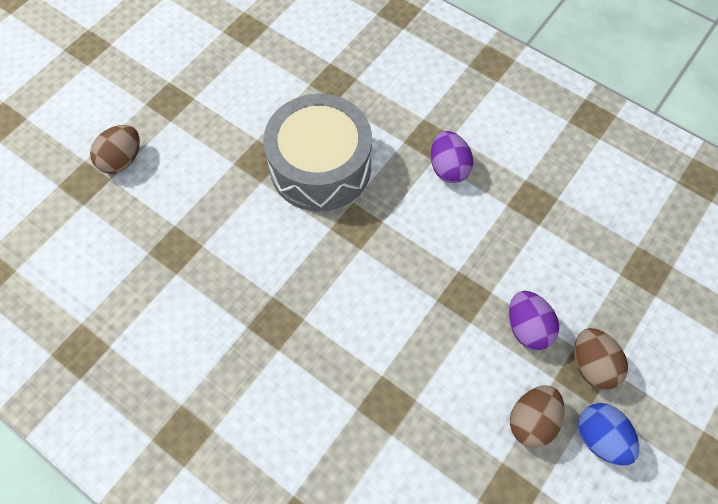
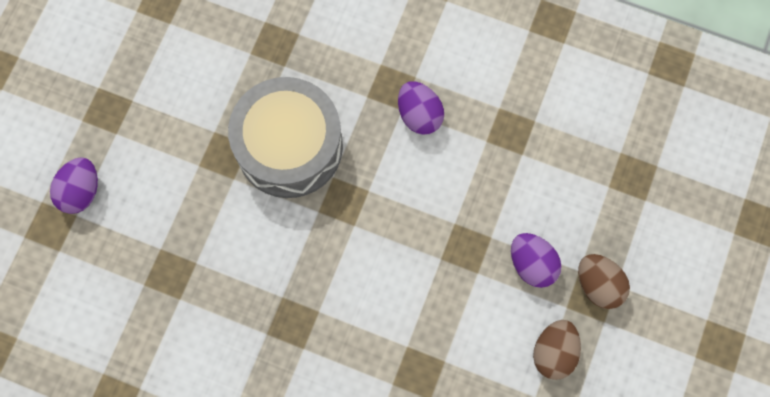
camera: 15 degrees left, 10 degrees up
brown egg [90,125,140,174] -> purple egg [50,157,98,214]
blue egg [578,403,639,466] -> none

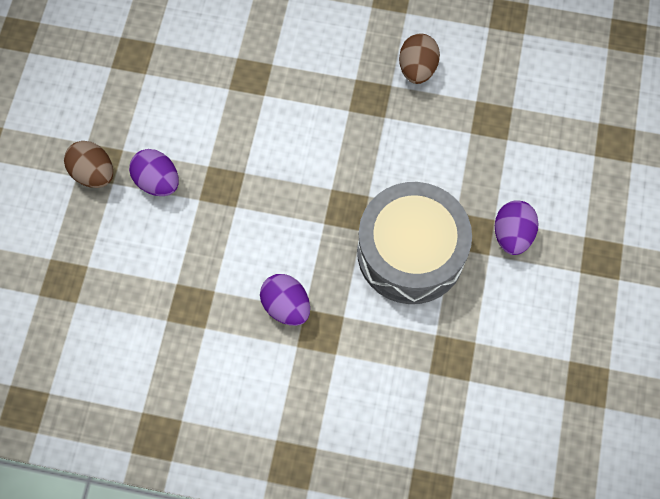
camera: 170 degrees right, 5 degrees down
purple egg [50,157,98,214] -> purple egg moved to [495,200,539,255]
brown egg [533,320,581,380] -> brown egg moved to [399,34,440,84]

